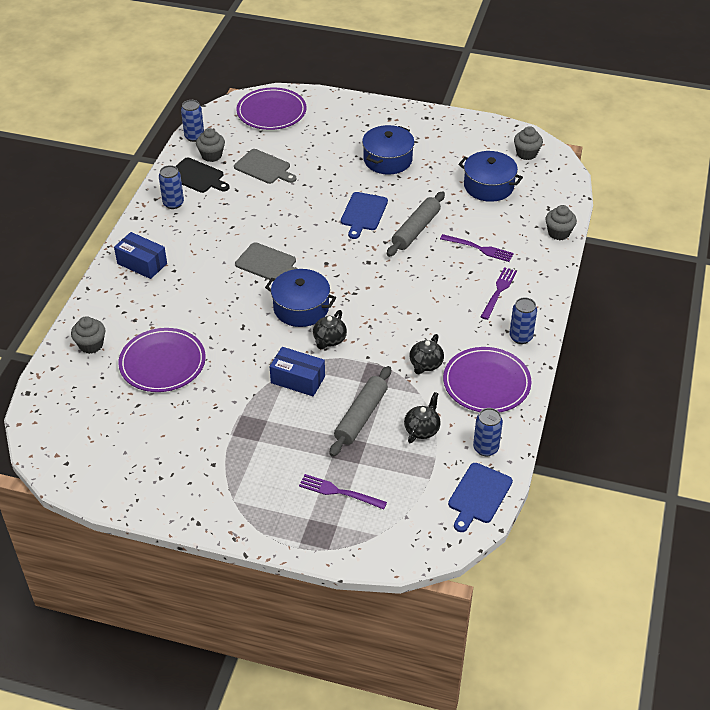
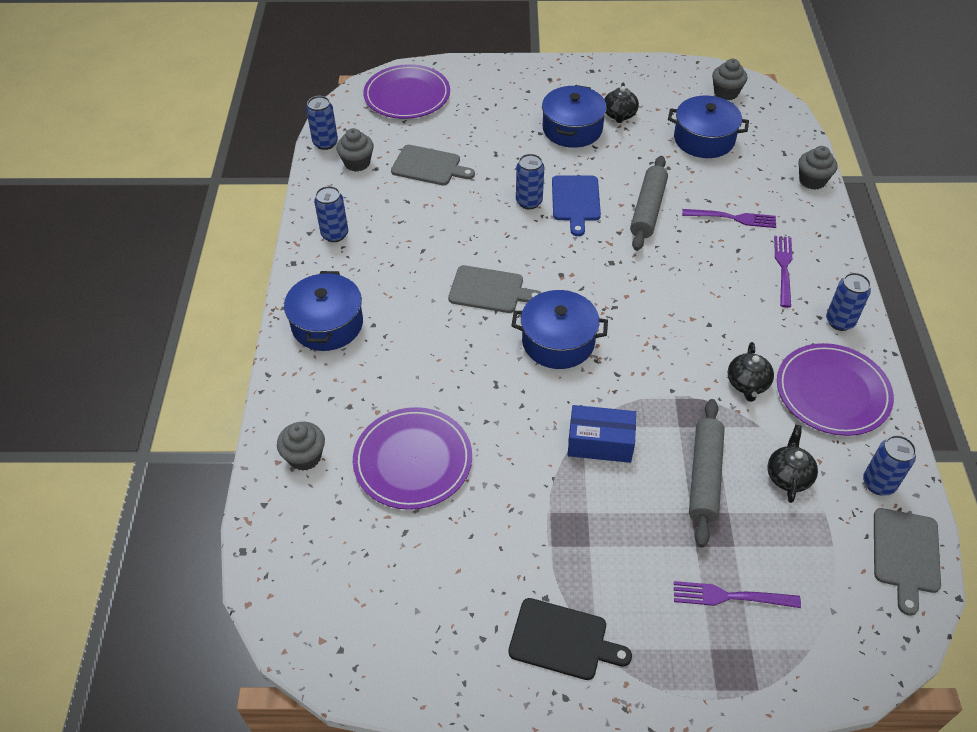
camera: 15 degrees left, 5 degrees up
blue box [114,232,167,279] -> blue pot [284,271,363,351]
black cutting board [175,158,229,193] -> black cutting board moved to [508,598,632,680]
black teapot [313,310,347,349] -> black teapot moved to [604,83,639,123]
blue cutting board [448,463,513,532] -> grey cutting board [874,508,941,616]
none -> blue can [516,154,544,209]

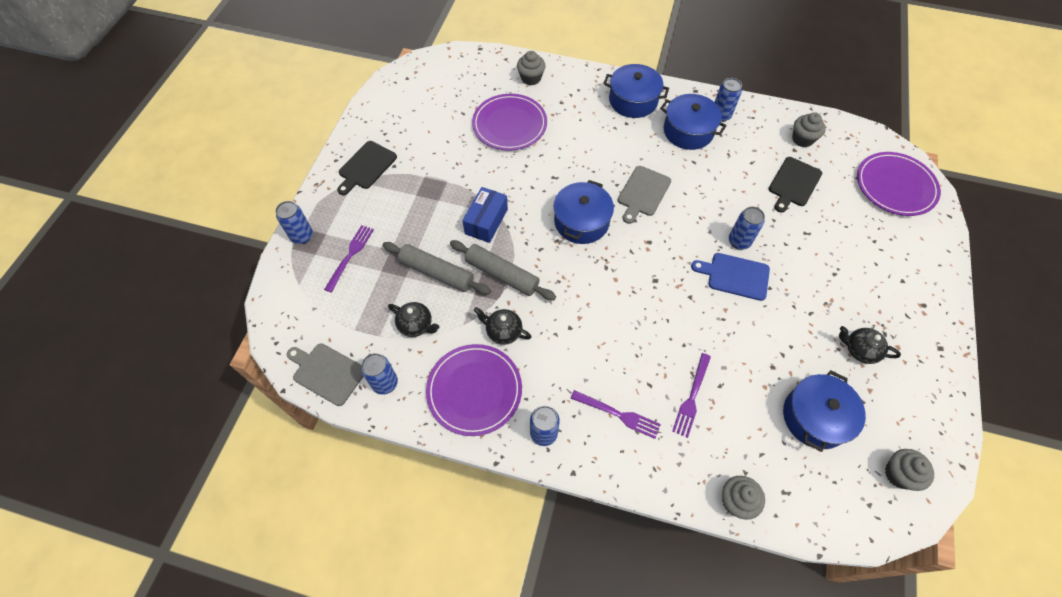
camera: 105 degrees right, 10 degrees up
blue can [306,96,338,150] -> blue can moved to [275,201,313,244]
grey cutting board [391,145,475,185] -> black cutting board [769,157,822,213]
blue pot [542,85,607,148] -> blue pot moved to [660,94,727,150]
grey rolling pin [630,156,668,251] -> grey rolling pin moved to [450,240,556,300]

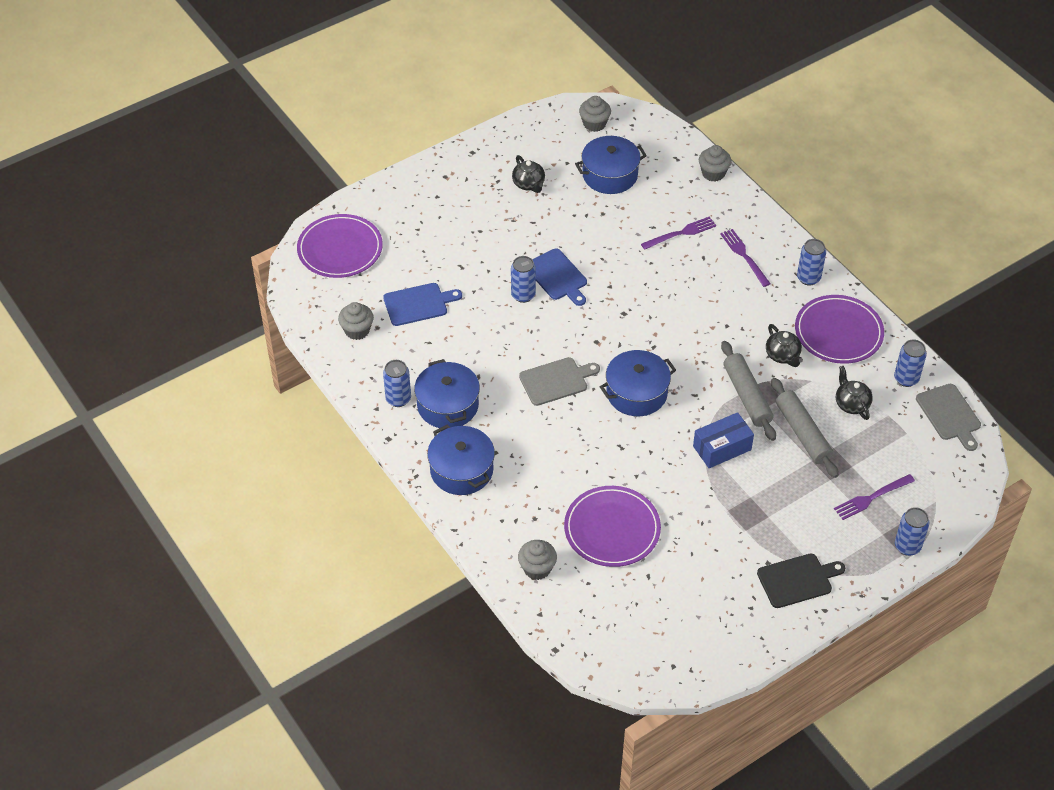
camera: 140 degrees left, 10 degrees down
black cutting board [769,157,822,213] -> blue cutting board [383,283,462,326]

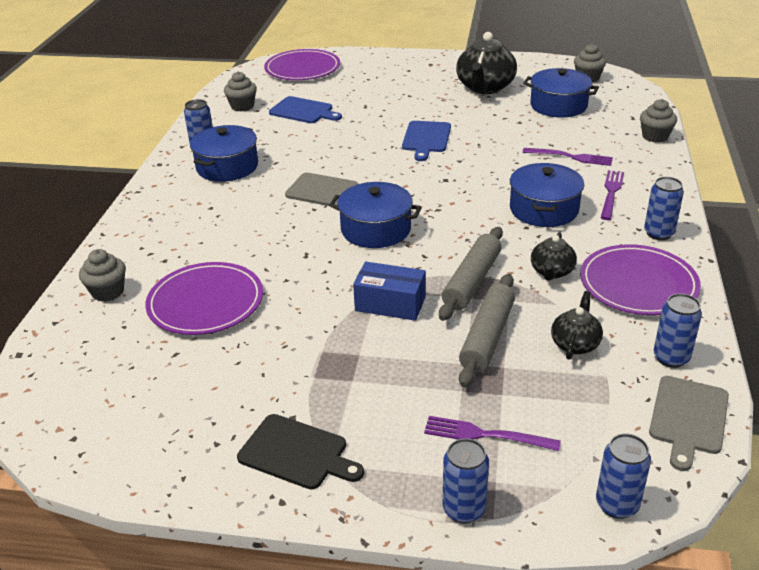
camera: 45 degrees right, 15 degrees down
blue pot [427,424,495,495] -> blue pot moved to [510,163,584,227]
blue can [511,256,536,303] -> blue can moved to [596,433,651,519]
black teapot [512,155,545,193] -> black teapot [456,32,517,94], size x1.87

